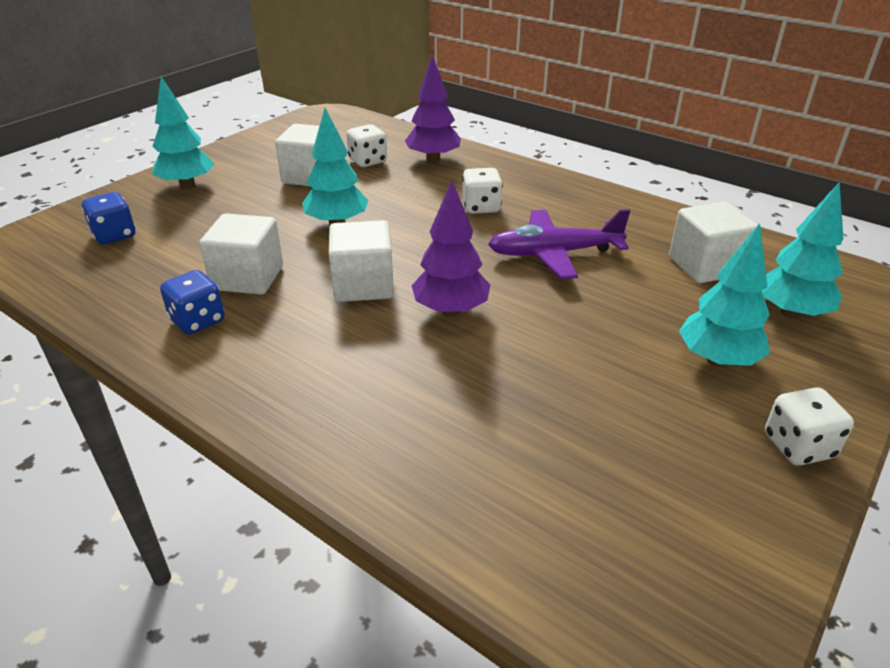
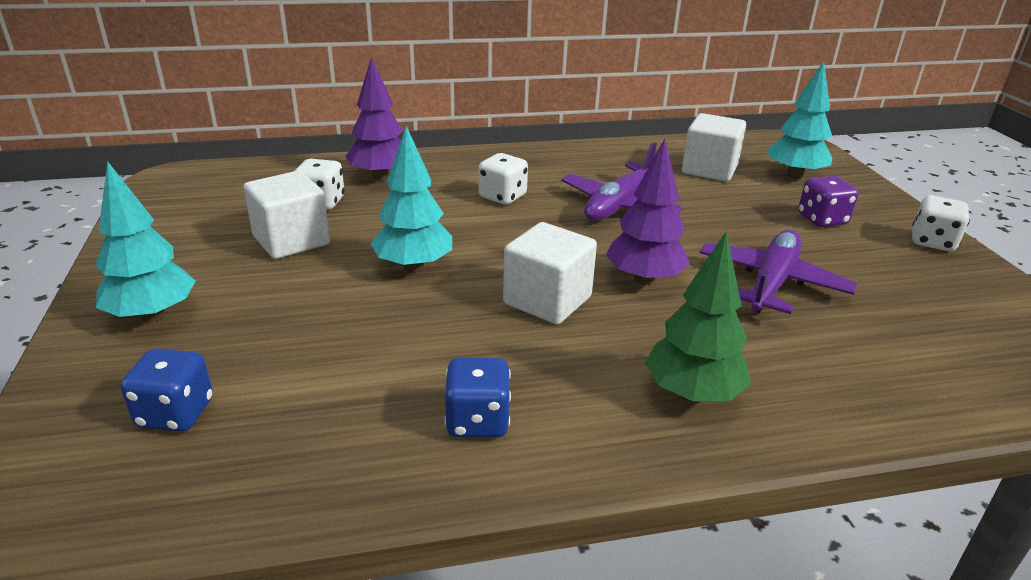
camera: 50 degrees left, 5 degrees down
white cube [200,213,283,295] -> none
turquoise tree [679,223,770,367] -> purple dice [798,176,858,227]
none -> green tree [645,231,751,403]
none -> purple plane [700,229,857,314]

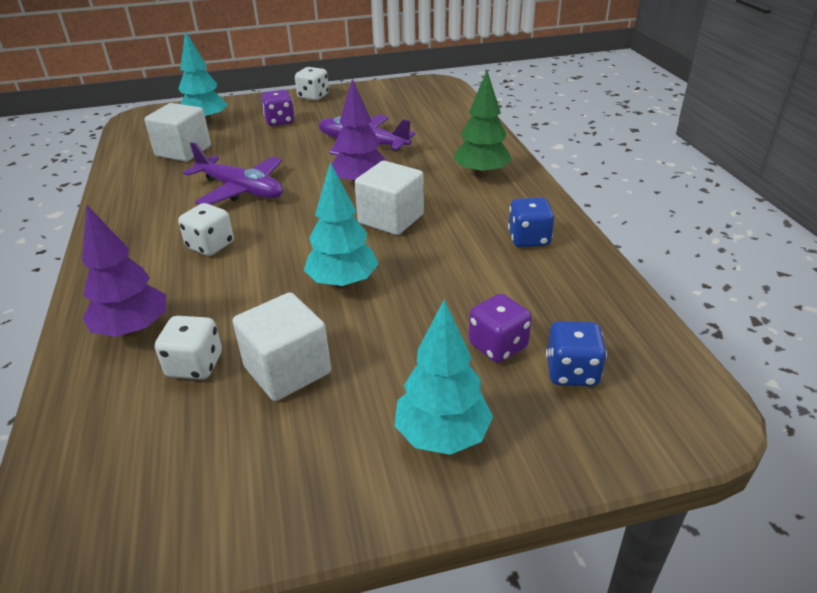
camera: 90 degrees left, 5 degrees up
none -> purple dice [469,294,532,363]

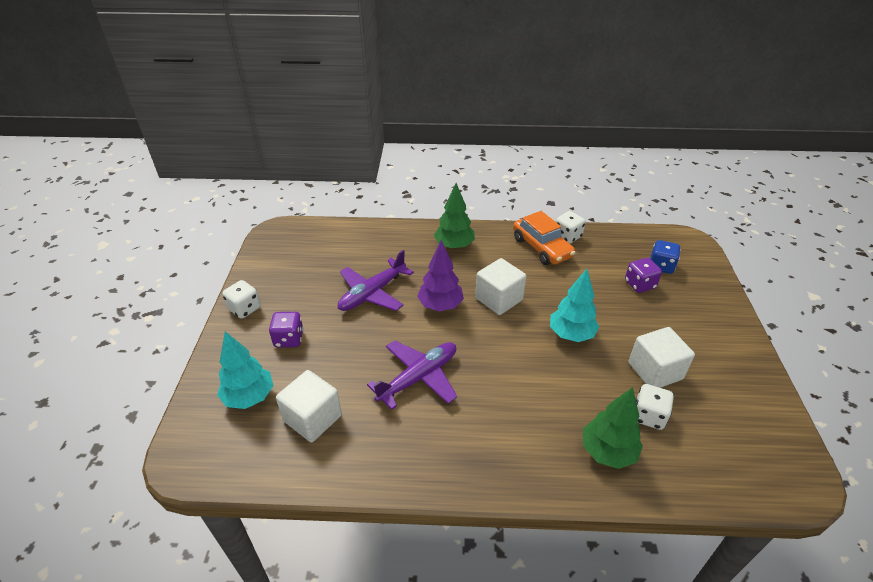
camera: 75 degrees left, 5 degrees up
purple tree [82,205,166,337] -> green tree [583,387,643,469]
white dice [178,203,234,256] -> white dice moved to [556,211,586,243]
turquoise tree [394,299,493,455] -> none
blue dice [508,198,554,247] -> orange car [513,211,576,265]

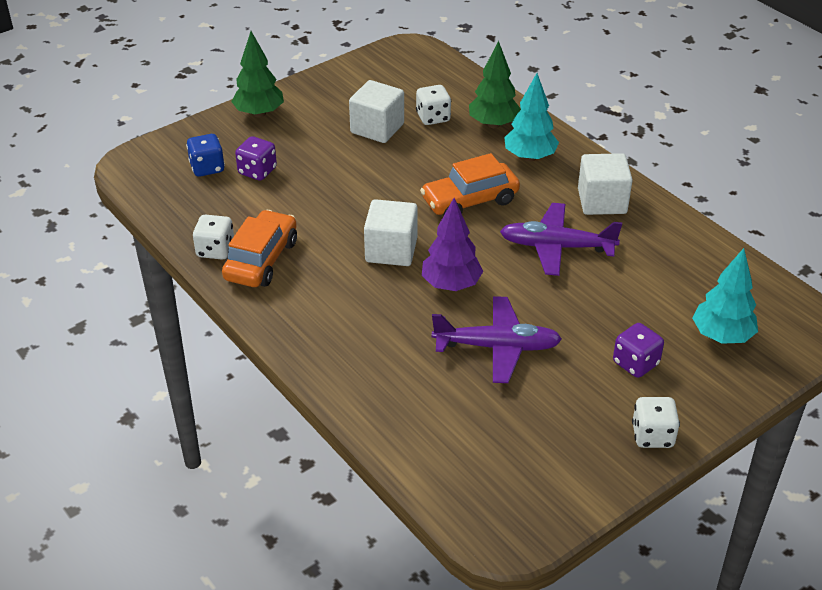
camera: 130 degrees left, 0 degrees up
white cube [276,370,342,442] -> white cube moved to [578,153,633,215]
green tree [434,183,475,249] -> green tree moved to [231,31,284,118]
turquoise tree [550,269,599,342] -> turquoise tree moved to [504,73,559,161]
none -> orange car [420,153,520,216]

